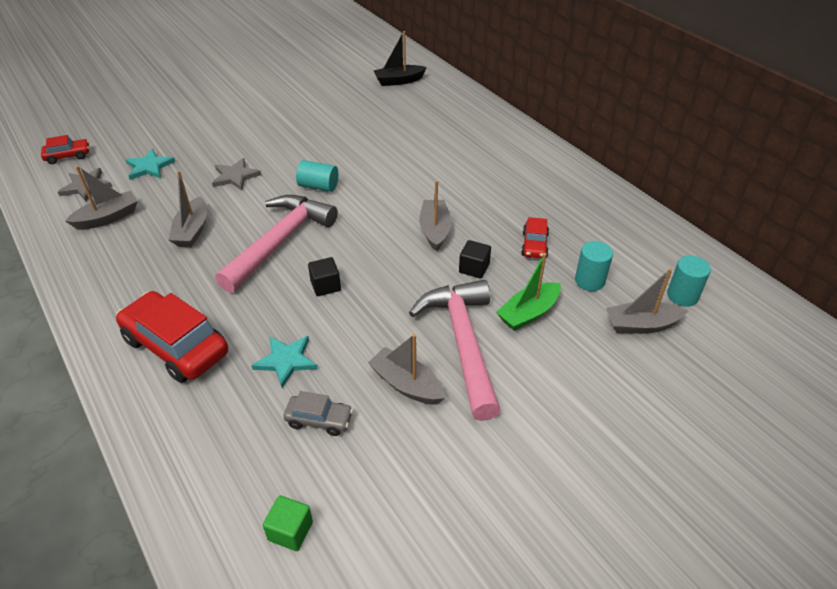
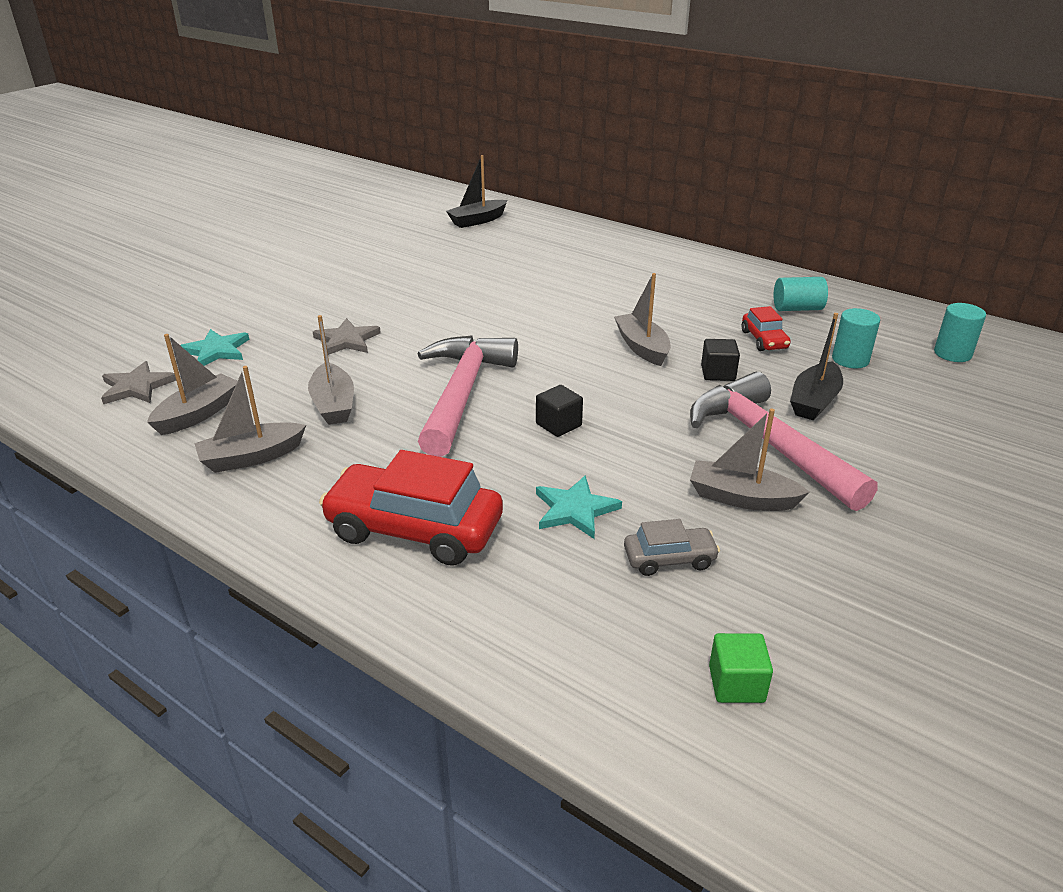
camera: 20 degrees left, 10 degrees down
red car [41,135,89,164] -> none
turquoise cylinder [296,160,338,192] -> turquoise cylinder moved to [774,277,828,311]
green boat [496,253,561,331] -> black boat [790,313,843,420]
grey boat [606,268,688,334] -> grey boat moved to [194,366,306,473]

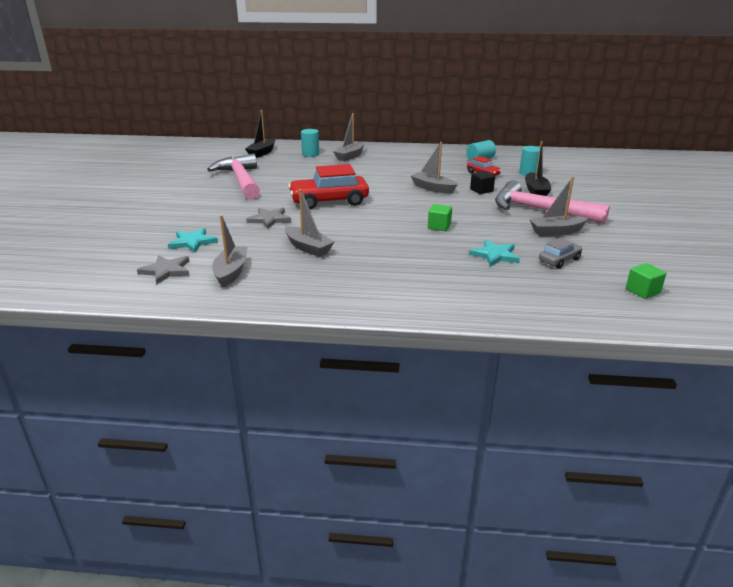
camera: 30 degrees left, 5 degrees down
grey boat [194,366,306,473] -> grey boat moved to [333,113,365,161]
red car [319,450,503,566] -> red car moved to [288,164,369,209]
pink hammer [418,335,518,457] -> pink hammer moved to [207,153,260,199]
black cube [536,385,583,437] -> green cube [428,204,452,231]
turquoise cylinder [934,303,986,362] -> turquoise cylinder moved to [301,129,319,157]

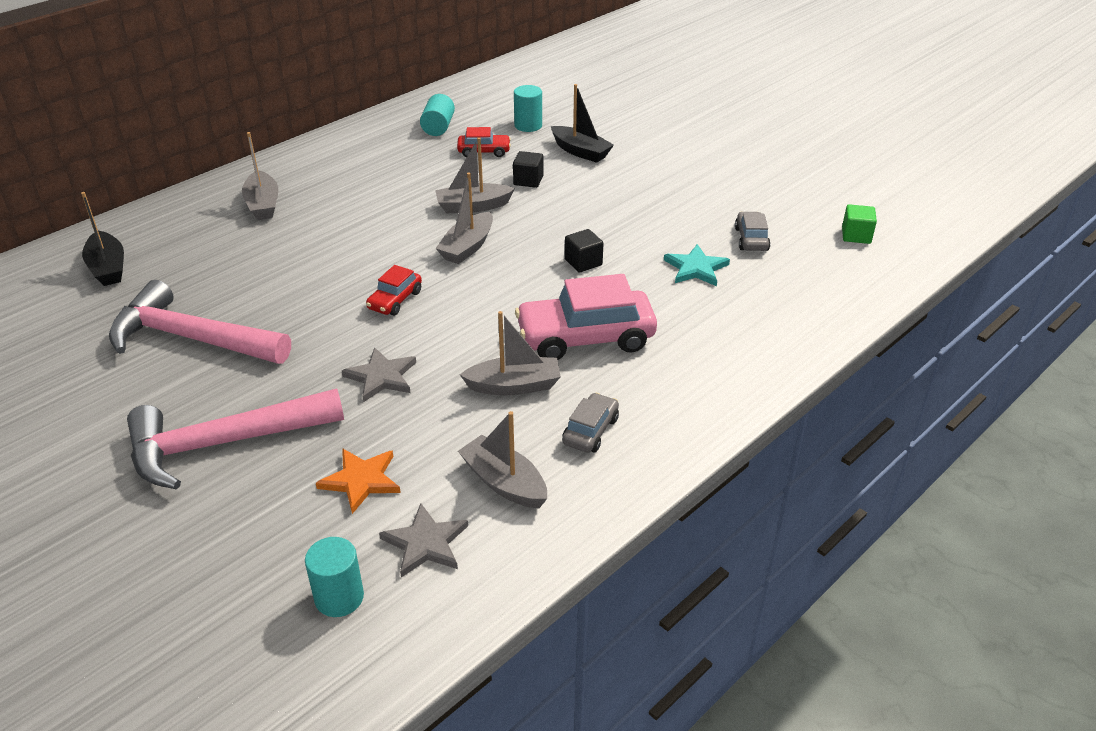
camera: 50 degrees left, 10 degrees up
turquoise star [168,228,218,253] -> orange star [316,448,401,514]
red car [288,164,369,209] -> red car [366,265,422,316], size x0.50
turquoise cylinder [301,129,319,157] -> turquoise cylinder moved to [305,537,364,617]
green cube [428,204,452,231] -> black cube [565,229,603,273]
pink hammer [495,180,610,224] -> pink hammer moved to [127,388,344,490]
grey boat [529,177,588,236] -> grey boat moved to [436,172,493,264]
none -> pink car [515,274,657,360]
none -> grey car [562,393,619,453]

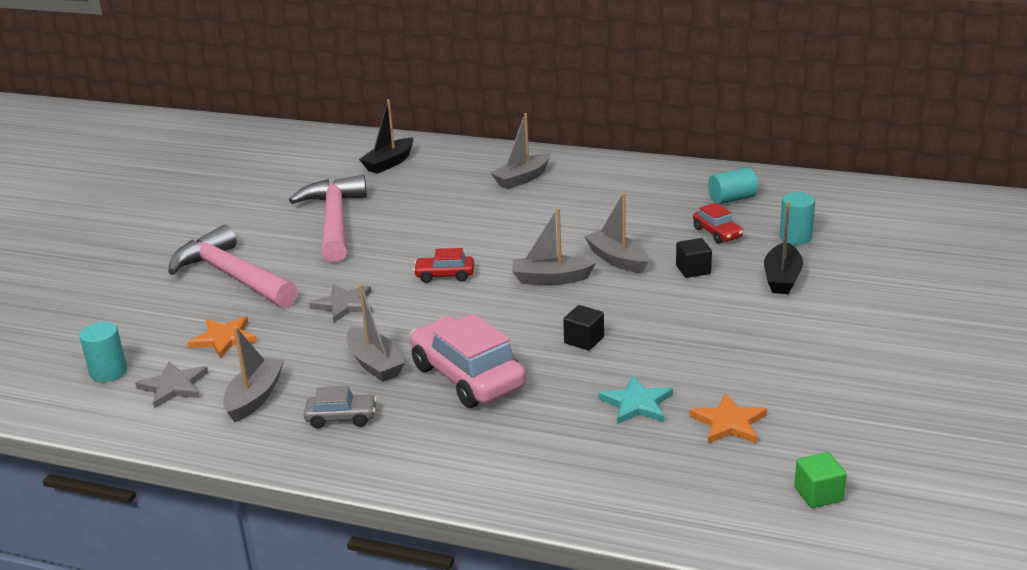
camera: 65 degrees right, 10 degrees down
grey car [735,212,770,251] -> orange star [689,393,767,444]

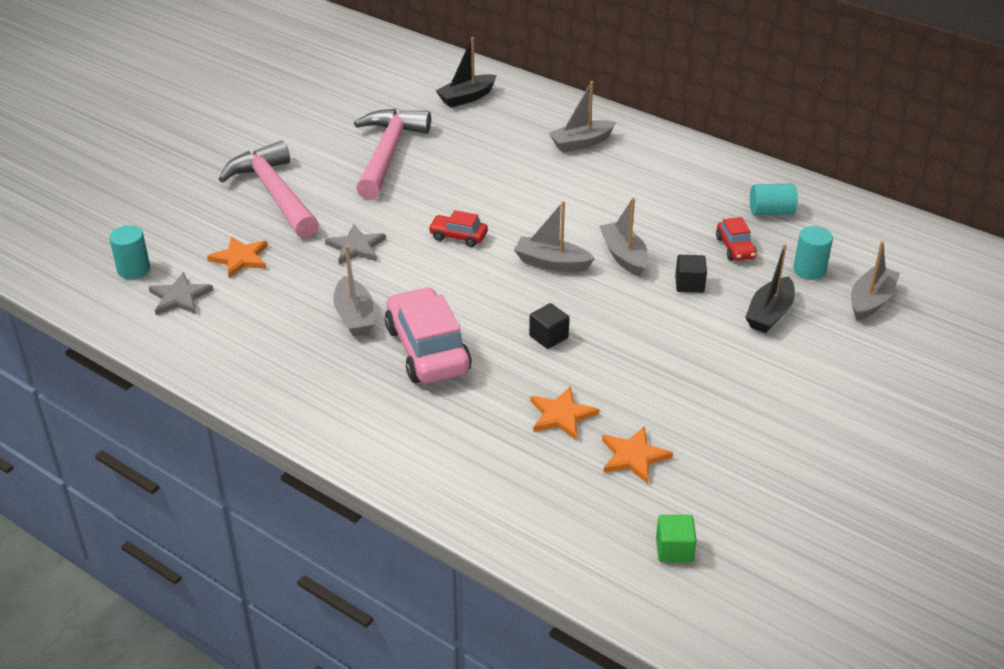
camera: 15 degrees right, 10 degrees up
grey boat [223,327,284,422] -> grey boat moved to [851,241,900,321]
grey car [304,386,377,429] -> none
turquoise star [598,376,673,424] -> orange star [530,386,599,440]

